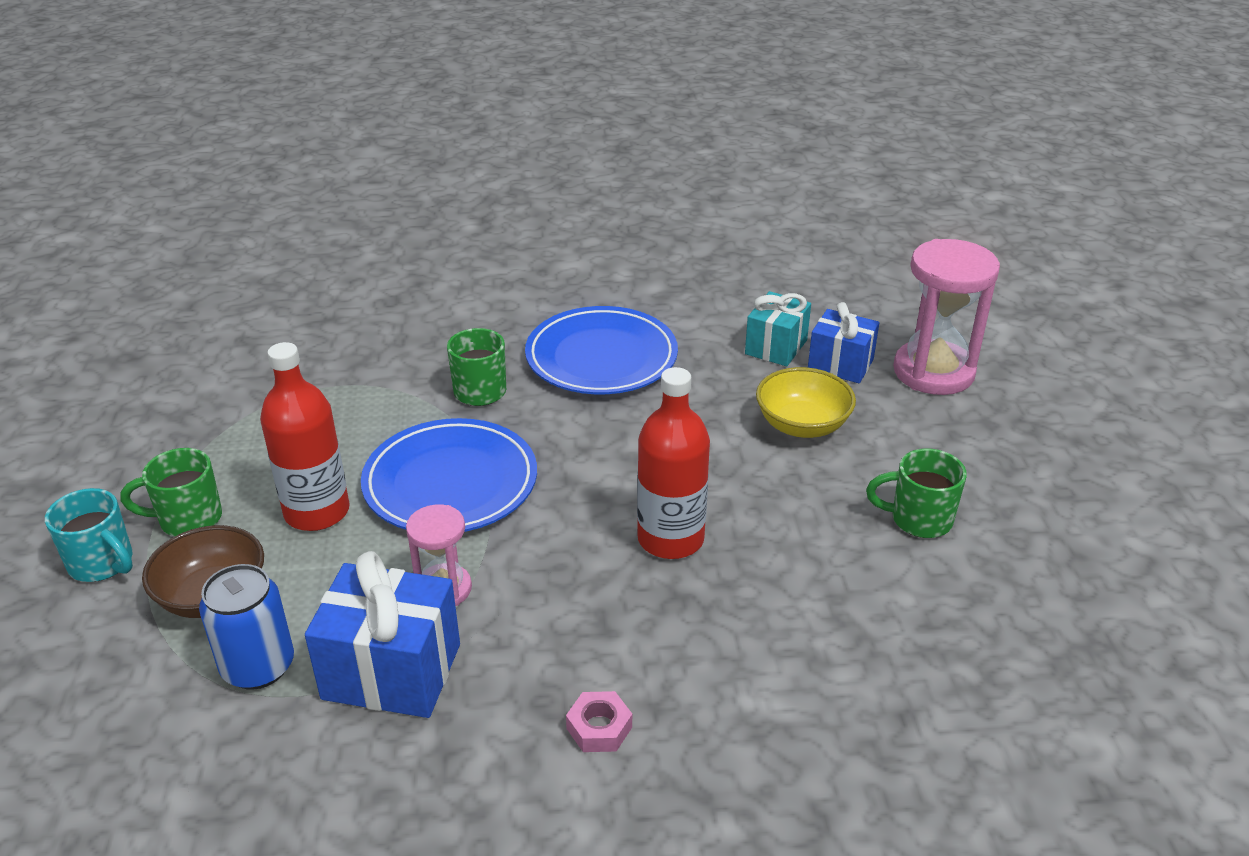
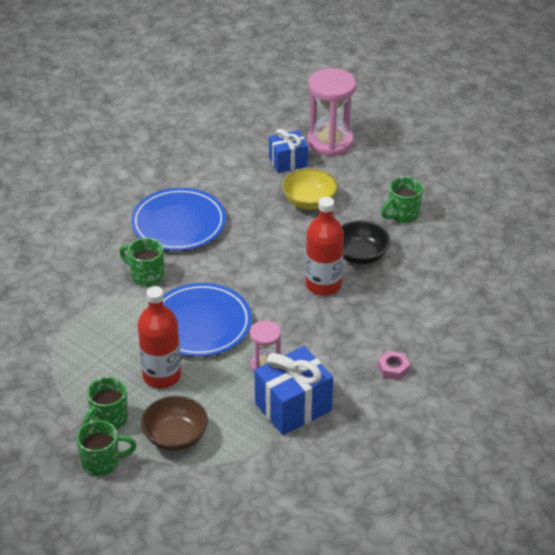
camera: 45 degrees left, 5 degrees up
turquoise mug [45,488,133,582] -> green mug [76,420,137,476]
blue can [199,564,294,690] -> none
turquoise gift [745,291,811,366] -> none
none -> black bowl [341,220,391,264]

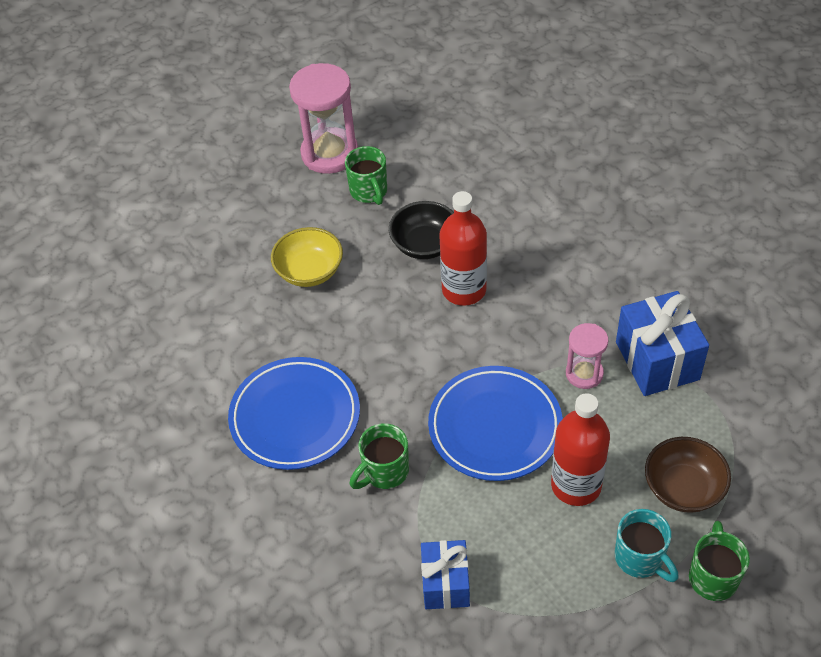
camera: 70 degrees left, 10 degrees up
green mug [83,377,128,429] -> turquoise mug [615,509,679,582]
blue gift [269,129,308,173] -> blue gift moved to [421,540,470,609]
pink hourglass [307,68,356,157] -> pink hourglass moved to [289,63,358,174]
pink nut [378,351,410,380] -> none

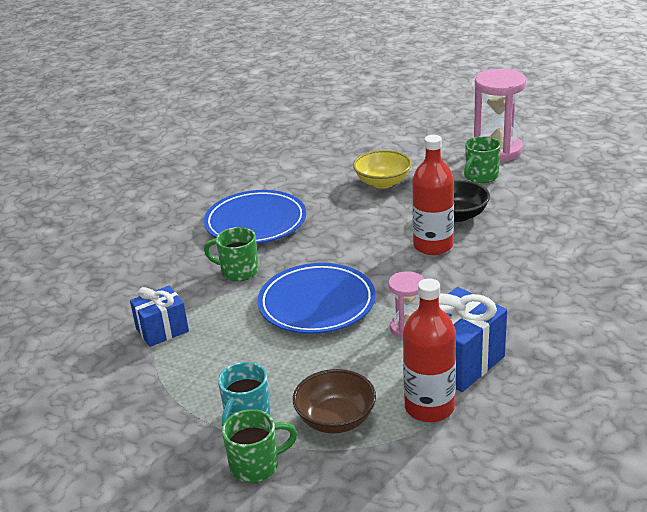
camera: 60 degrees right, 20 degrees down
red bottle [551,393,610,506] -> red bottle moved to [403,278,456,422]

